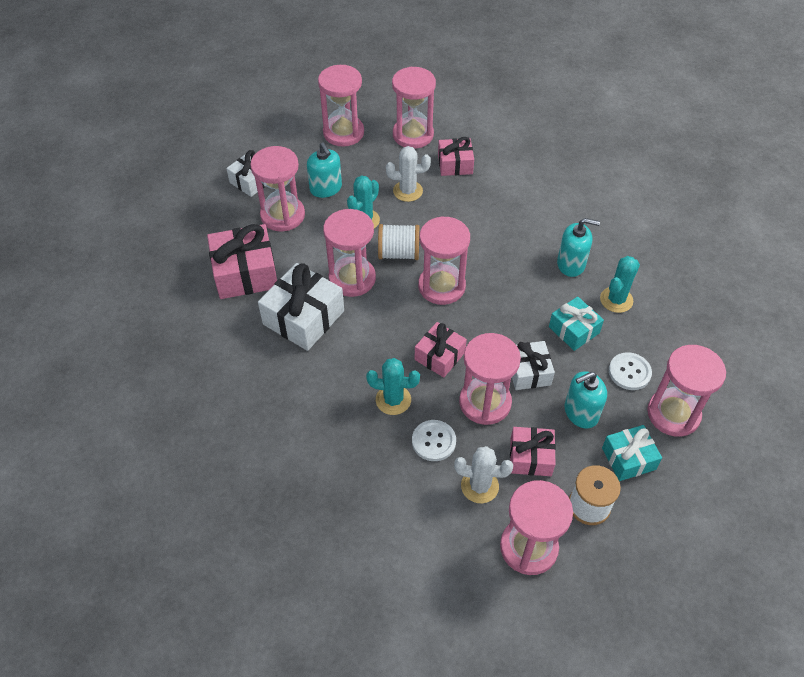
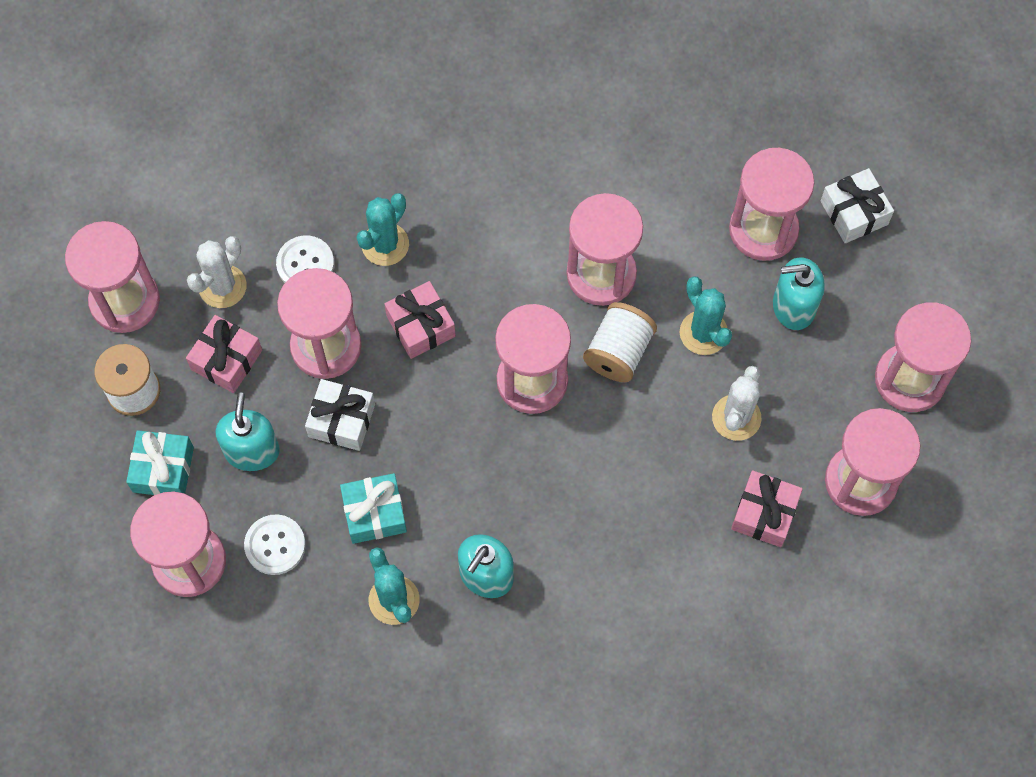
camera: 115 degrees right, 15 degrees up
pink gift [207,224,277,299] -> none
white gift [258,263,344,351] -> none

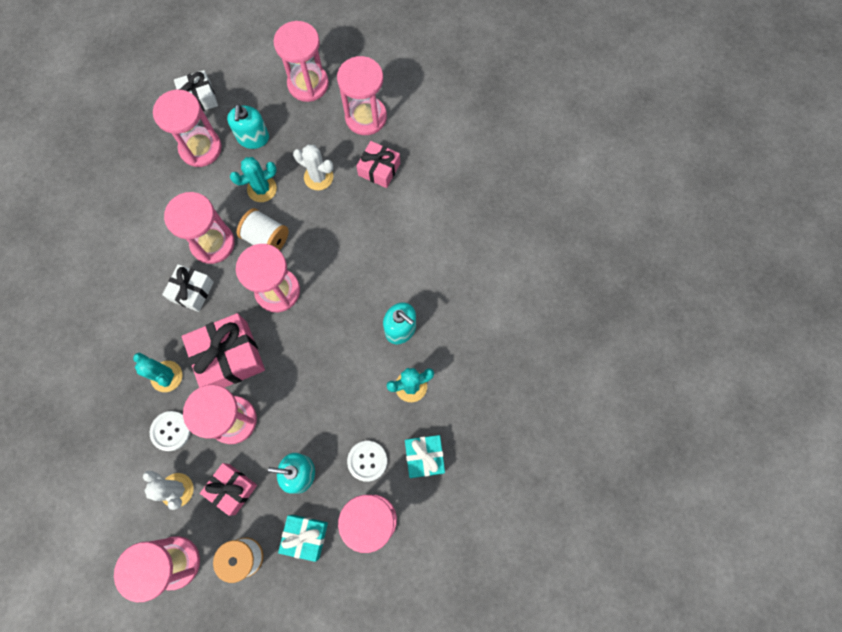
camera: 85 degrees left, 5 degrees up
white gift [305,379,375,451] -> white gift moved to [162,264,214,312]
turquoise gift [340,473,407,544] -> turquoise gift moved to [405,435,445,478]
pink gift [385,281,456,359] -> pink gift [182,313,265,388], size x1.64

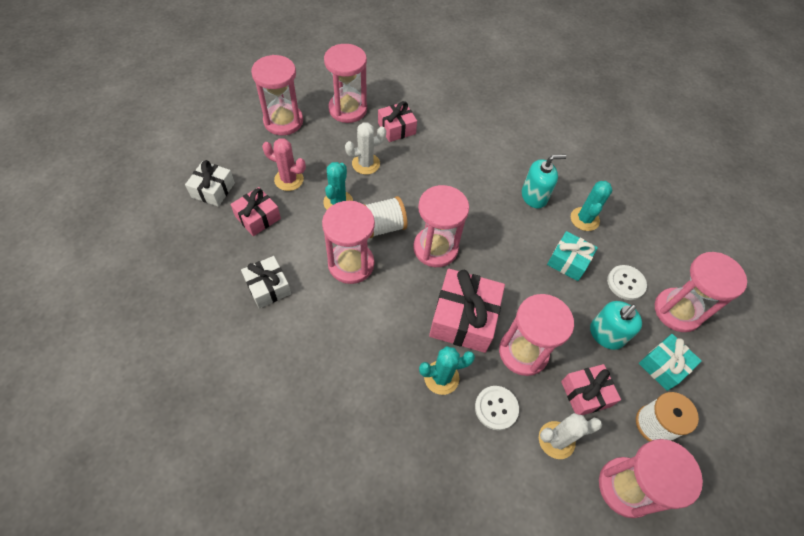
camera: 55 degrees left, 15 degrees down
pink hourglass [153,90,222,167] -> pink gift [230,187,281,236]
white gift [162,264,214,312] -> white gift moved to [241,256,291,309]
turquoise soap dispenser [227,104,269,149] -> pink cactus [262,138,306,191]
turquoise gift [405,435,445,478] -> turquoise gift moved to [547,231,598,281]

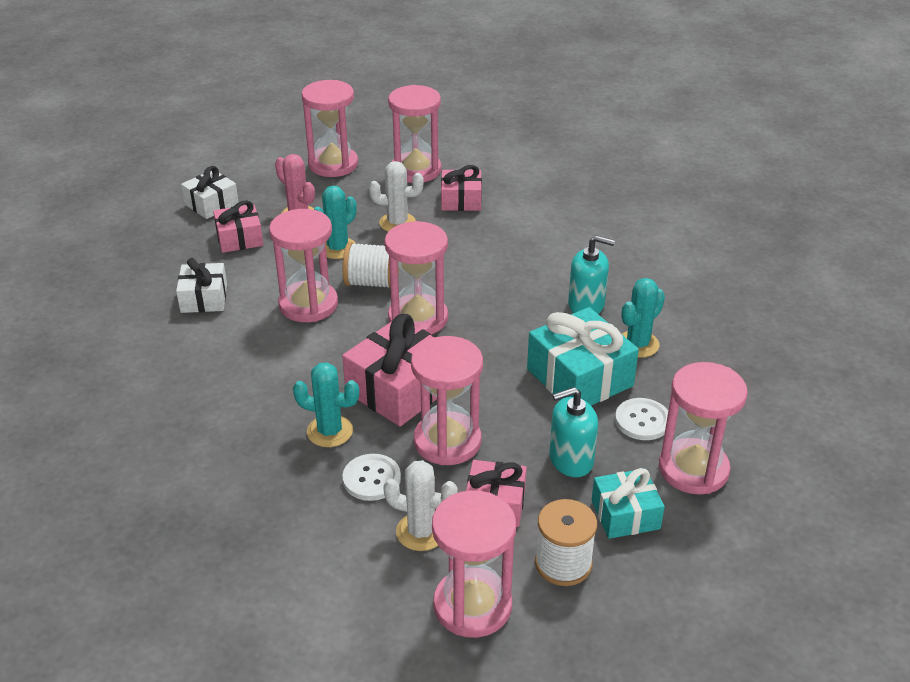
camera: 30 degrees right, 20 degrees down
turquoise gift [547,231,598,281] -> turquoise gift [527,307,639,406], size x1.64

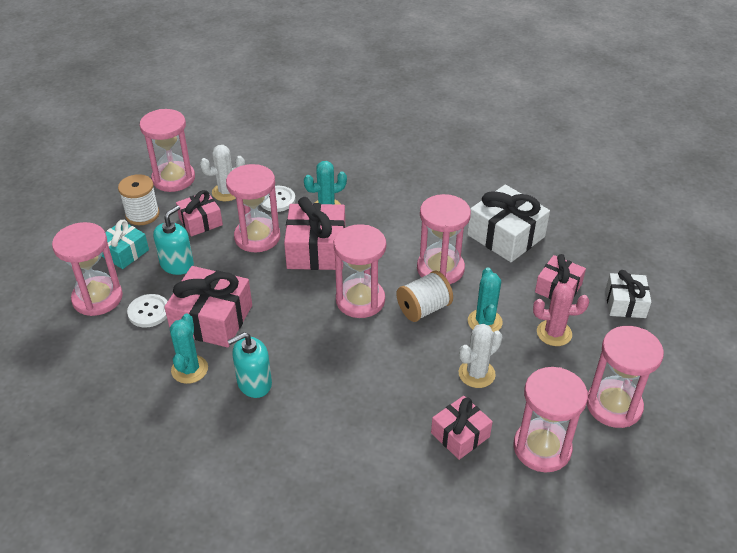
camera: 140 degrees right, 5 degrees up
white gift [176,258,227,313] -> white gift [467,185,550,262], size x1.64
turquoise gift [527,307,639,406] -> pink gift [164,266,252,348]

